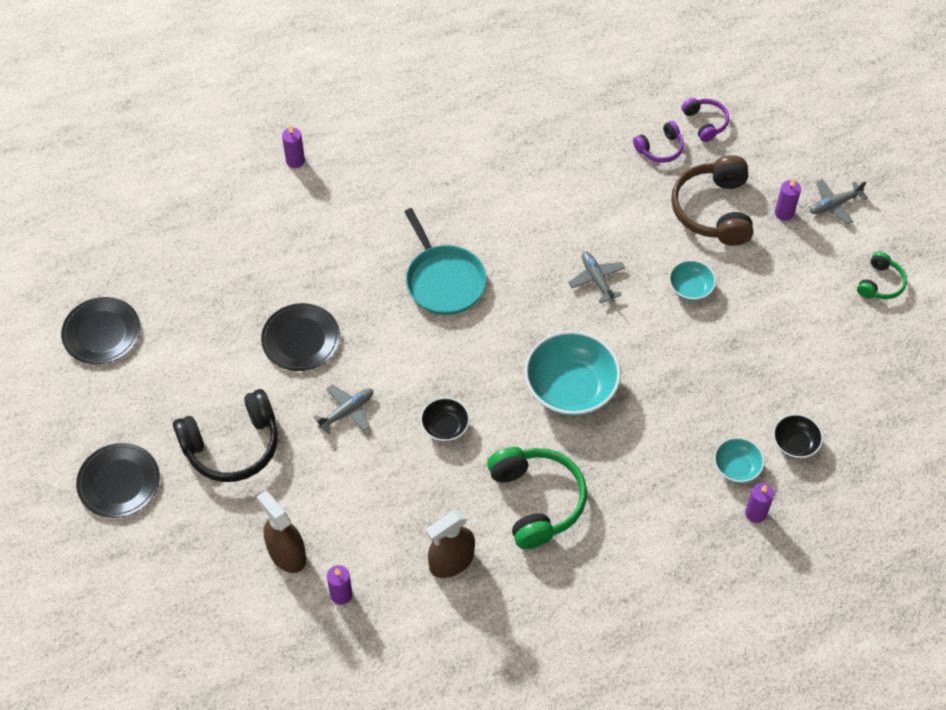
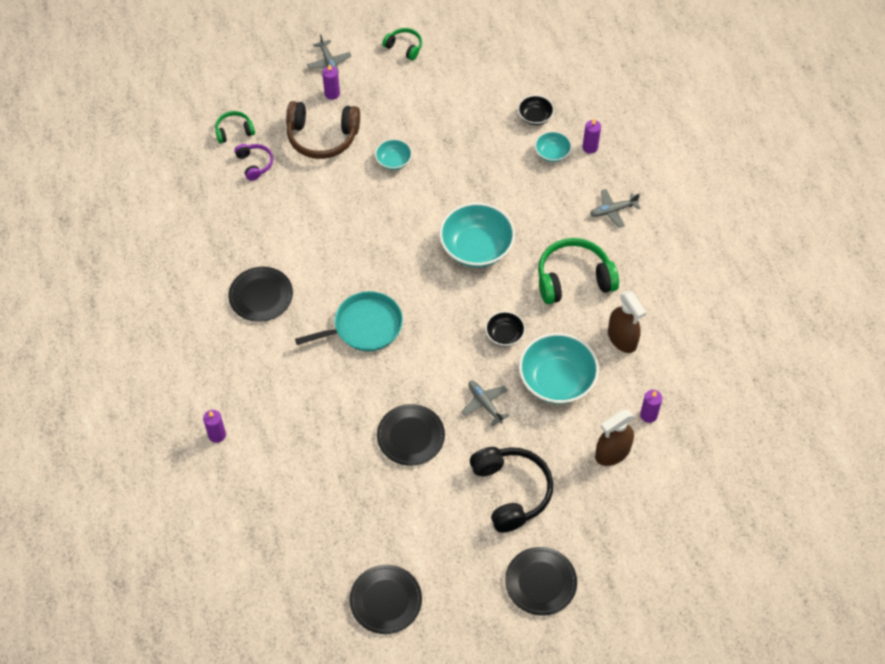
camera: 85 degrees left, 0 degrees up
grey plane [568,251,625,303] -> grey plane moved to [590,189,640,228]
purple headphones [682,98,729,142] -> green headphones [215,111,255,144]
none -> black plate [228,267,293,322]
none -> turquoise bowl [519,333,599,404]

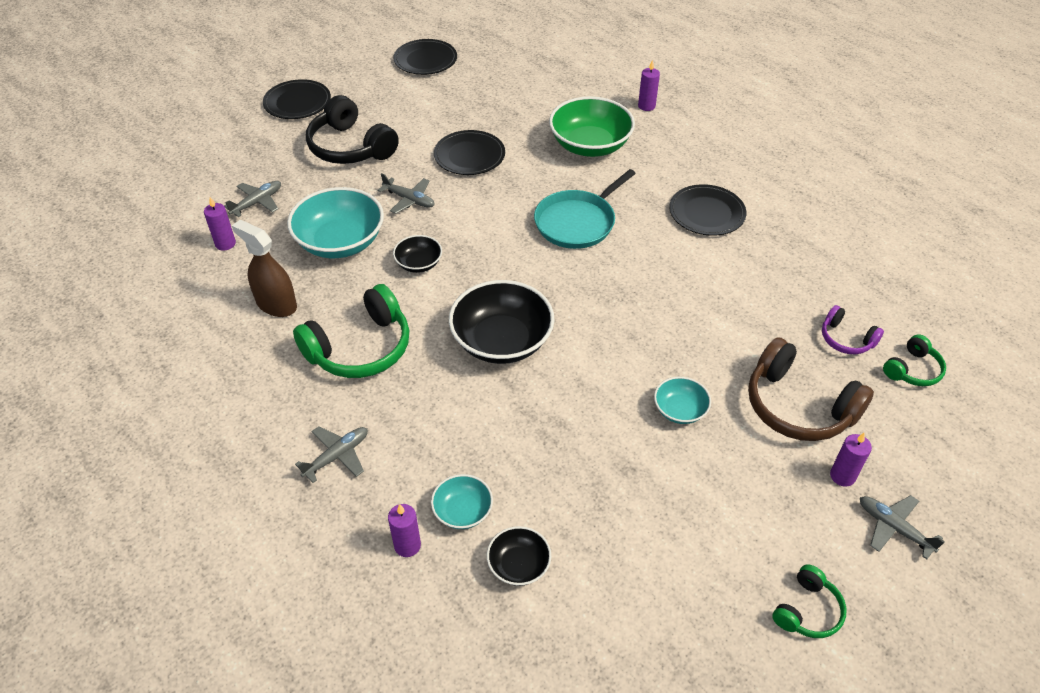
camera: 155 degrees right, 10 degrees down
brown headphones [286,101,360,159] -> brown headphones turned 120 degrees counterclockwise [748,337,874,441]
green headphones [382,28,422,60] -> green headphones turned 60 degrees counterclockwise [772,564,847,638]
turquoise bowl [439,203,515,267] -> black bowl [449,280,555,364]
brown spray bottle [595,410,634,466] -> grey plane [224,181,281,217]
none -> green bowl [549,96,635,157]

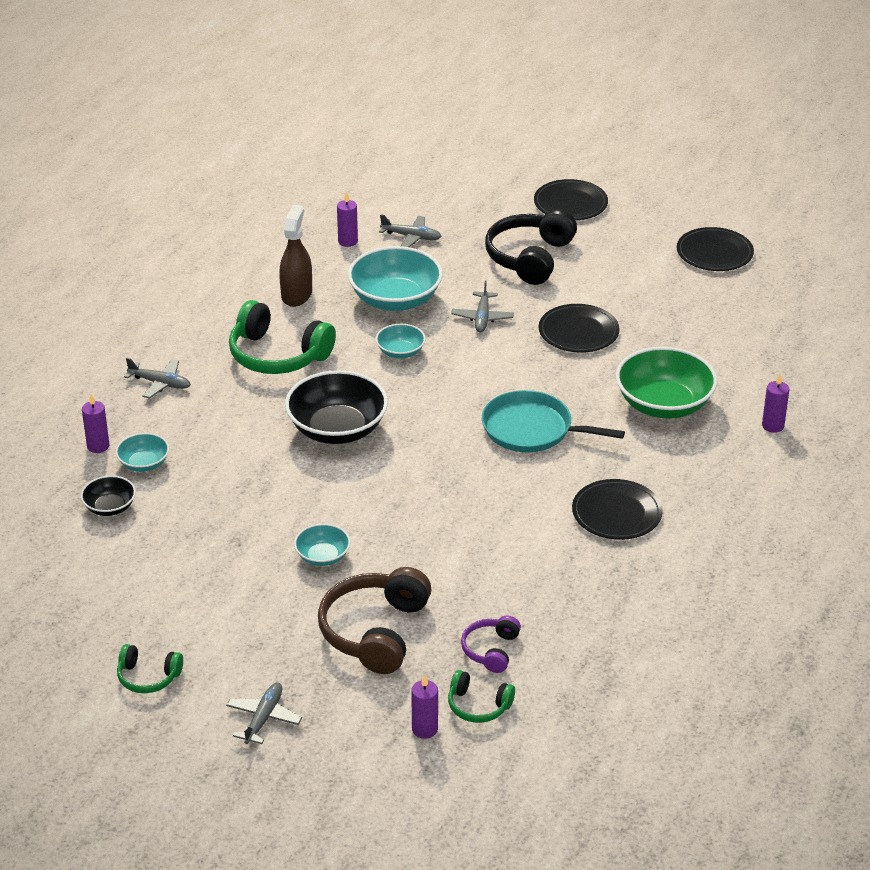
camera: 65 degrees right, 10 degrees down
black bowl [393,235,442,273] -> turquoise bowl [376,324,426,358]
purple candle [830,432,872,487] -> purple candle moved to [411,675,438,739]

